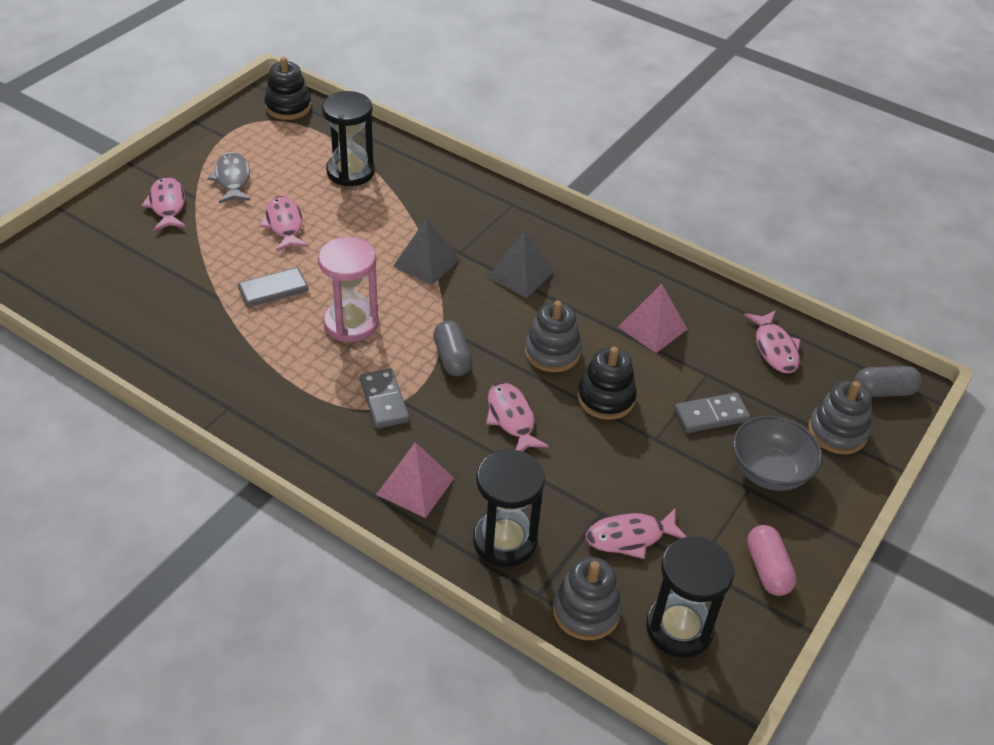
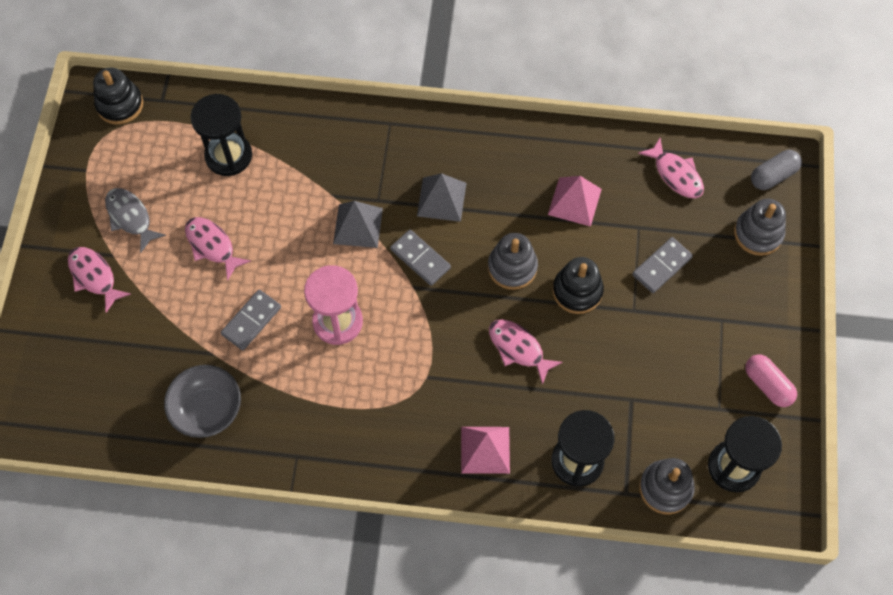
camera: 25 degrees left, 20 degrees up
grey domino [360,369,409,429] -> grey domino moved to [390,230,451,286]
grey capsule [433,321,473,376] -> none
pink fish [586,508,687,559] -> none
grey bowl [733,416,822,491] -> grey bowl moved to [164,365,241,438]

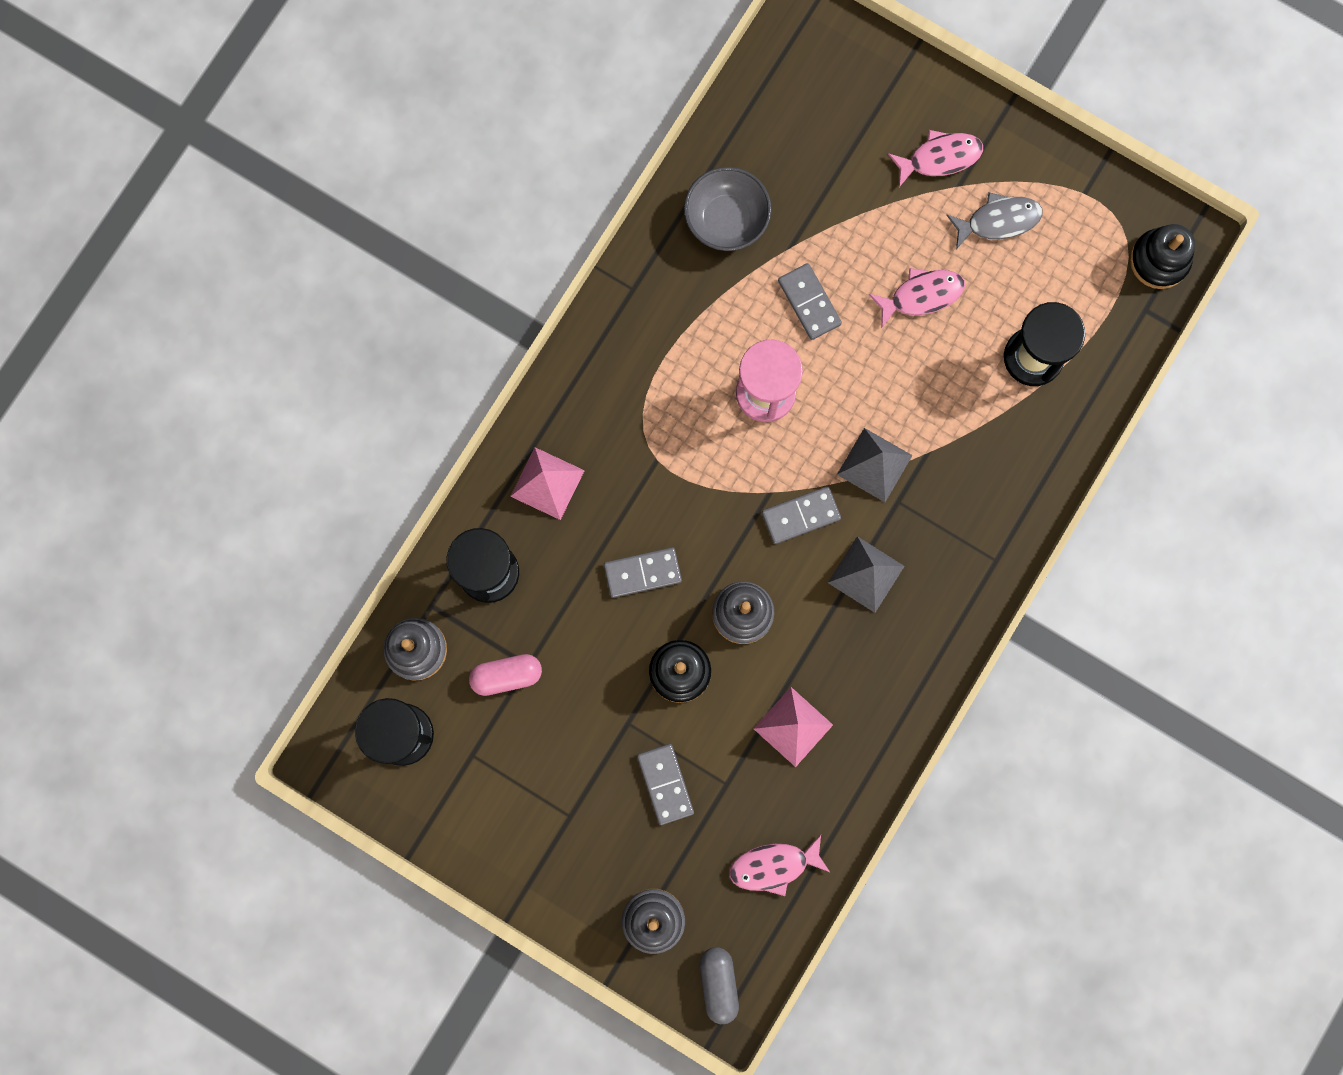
camera: 115 degrees right, 15 degrees up
pink fish [489,319,563,385] -> grey domino [604,547,682,598]
pink capsule [745,354,797,407] -> pink capsule moved to [469,654,542,696]

